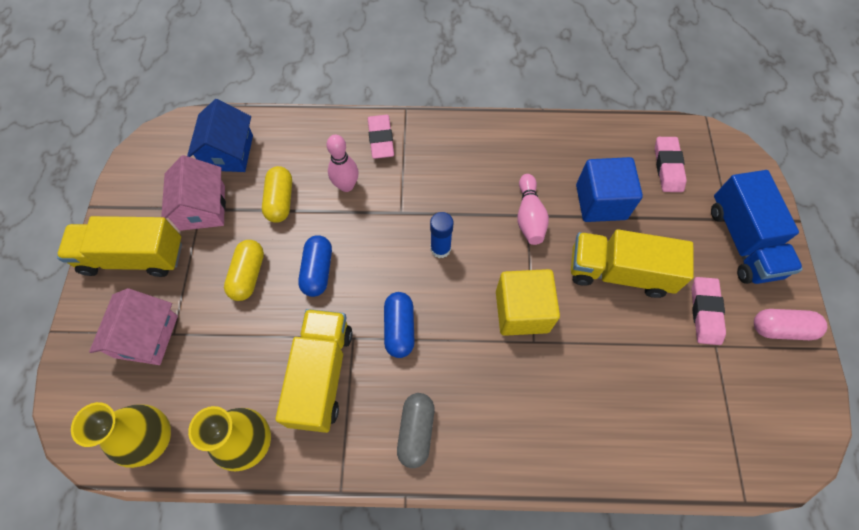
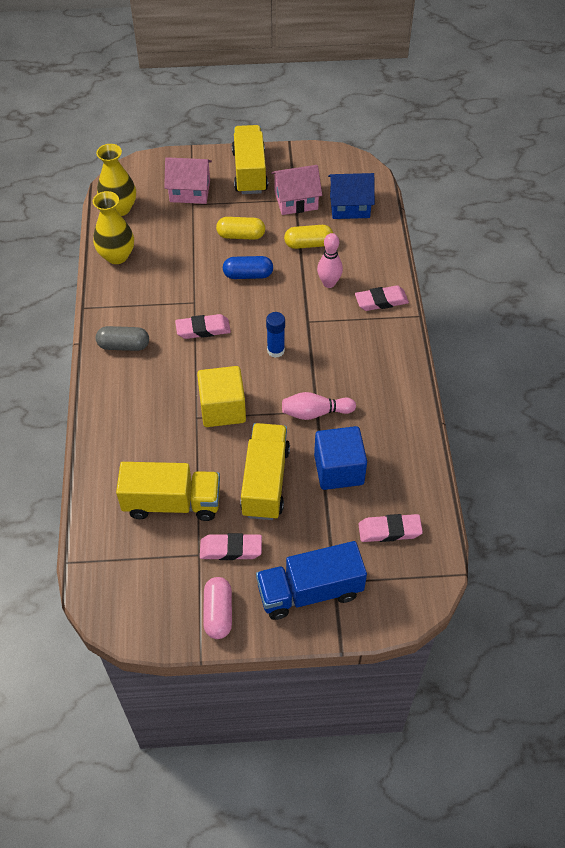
camera: 85 degrees right, 10 degrees down
yellow truck [275,309,352,433] -> yellow truck moved to [116,462,220,521]
blue capsule [384,292,414,358] -> pink eraser [175,314,231,339]

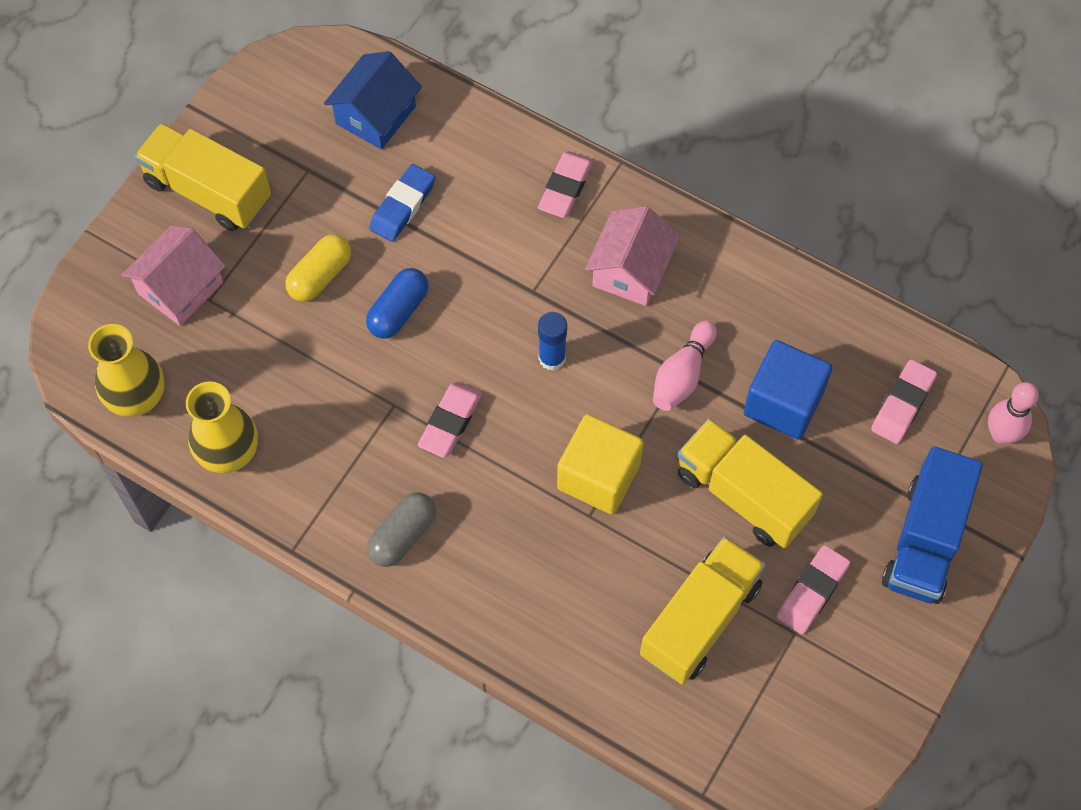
camera: 55 degrees left, 10 degrees up
pink capsule [203,577,232,639] -> none
pink house [271,165,322,215] -> pink house moved to [585,206,680,306]
yellow capsule [284,225,333,249] -> blue eraser [369,164,435,242]
pink bowling pin [317,233,343,288] -> pink bowling pin moved to [988,382,1039,444]

